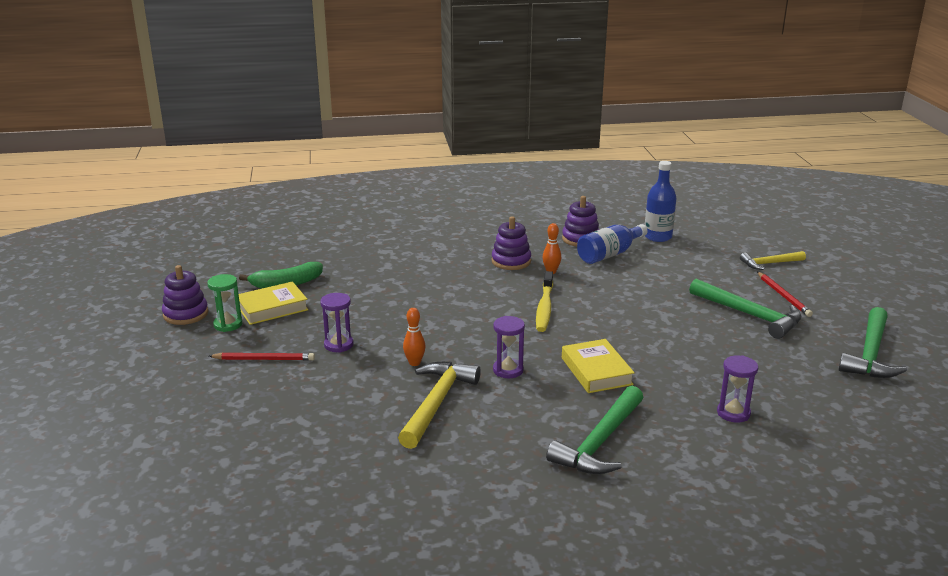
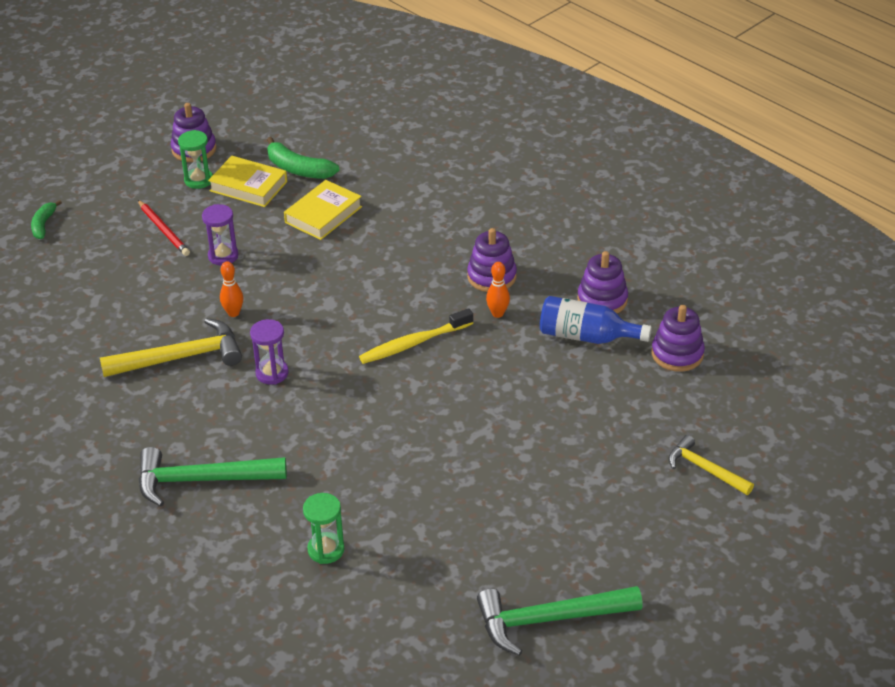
camera: 55 degrees right, 15 degrees up
yellow book [562,339,635,393] -> yellow book moved to [284,180,362,240]
blue bottle [645,161,676,242] -> purple stacking toy [652,305,705,372]
green hammer [689,279,801,339] -> none
purple hourglass [717,355,758,423] -> green hourglass [303,493,344,564]
red pencil [757,272,813,317] -> none
none -> green banana [31,200,62,239]

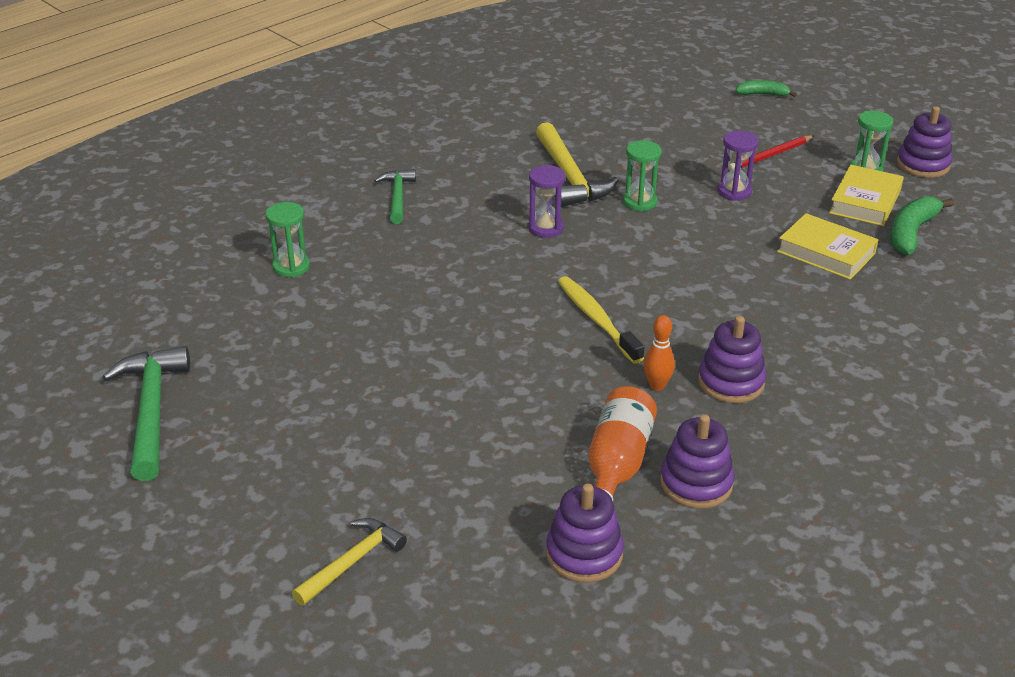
camera: 90 degrees right, 5 degrees down
green hammer [139,447,287,507] -> green hammer [374,169,416,224], size x0.61
orange bowling pin [220,261,243,317] -> green hourglass [623,140,662,211]
blue bottle [540,296,652,344] -> orange bottle [588,386,657,501]

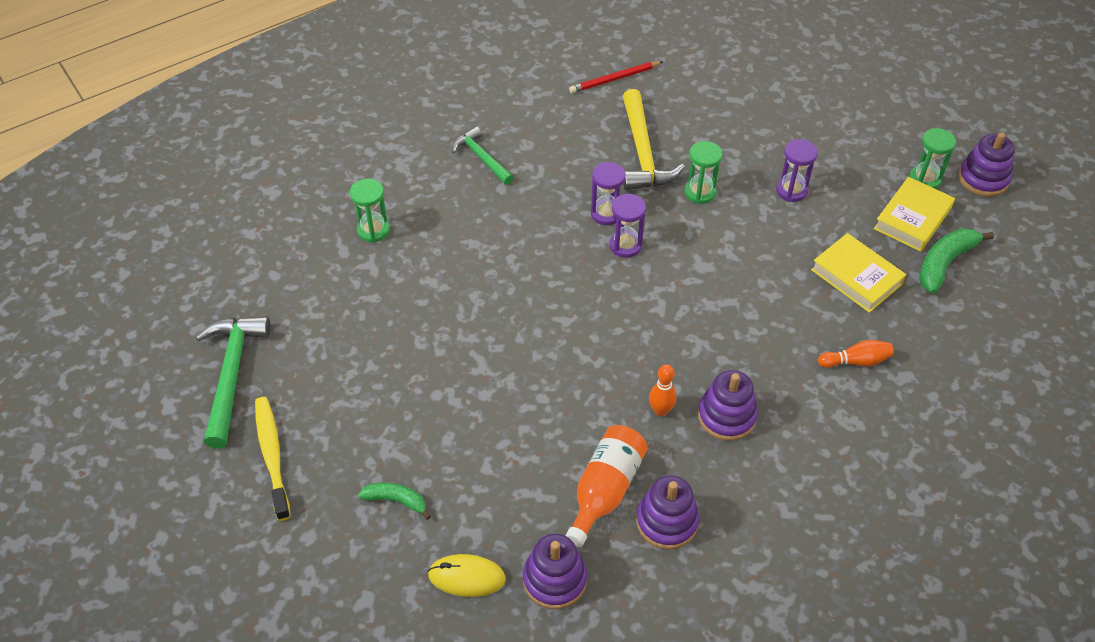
camera: 10 degrees right, 15 degrees up
yellow hammer [292,518,407,606] -> none
green hammer [374,169,416,224] -> green hammer turned 45 degrees counterclockwise [452,127,514,185]
yellow toothbrush [558,276,644,364] -> yellow toothbrush moved to [255,397,291,521]
red pencil [728,135,814,171] -> red pencil moved to [569,61,663,93]
green banana [735,80,797,97] -> green banana moved to [358,482,431,520]
none -> yellow mouse [428,554,506,597]
none -> purple hourglass [609,194,646,258]
none -> orange bowling pin [818,340,894,368]

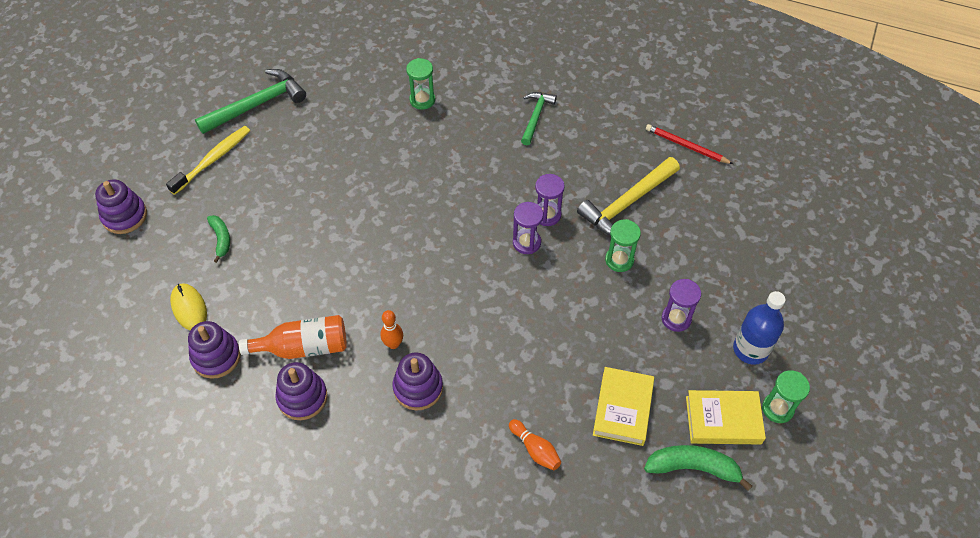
camera: 55 degrees right, 5 degrees up
purple stacking toy [958,133,1015,197] -> purple stacking toy moved to [95,180,147,234]
none -> blue bottle [733,291,786,365]

